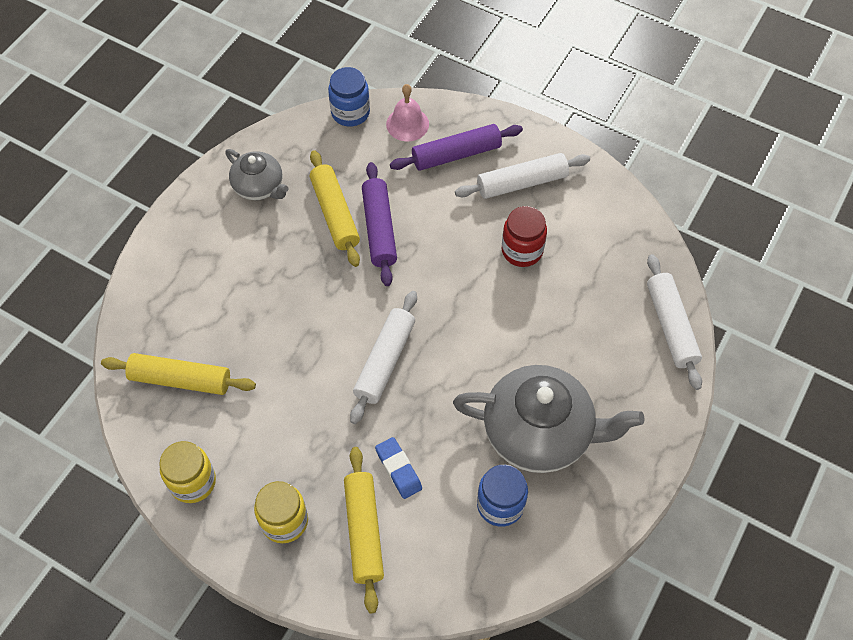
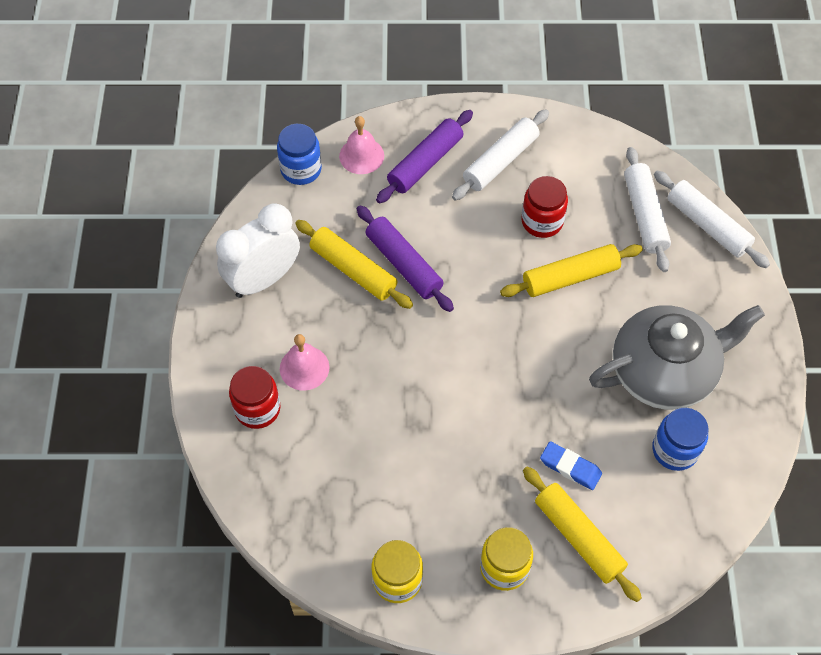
camera: 30 degrees left, 0 degrees up
yellow rolling pin [101,353,256,395] -> yellow rolling pin moved to [500,244,643,297]
grey teapot [225,149,289,200] -> white clock [216,203,300,298]
white rolling pin [350,291,417,424] -> white rolling pin moved to [624,147,671,272]
none -> red jar [229,366,281,429]
none -> pink bell [280,334,330,391]

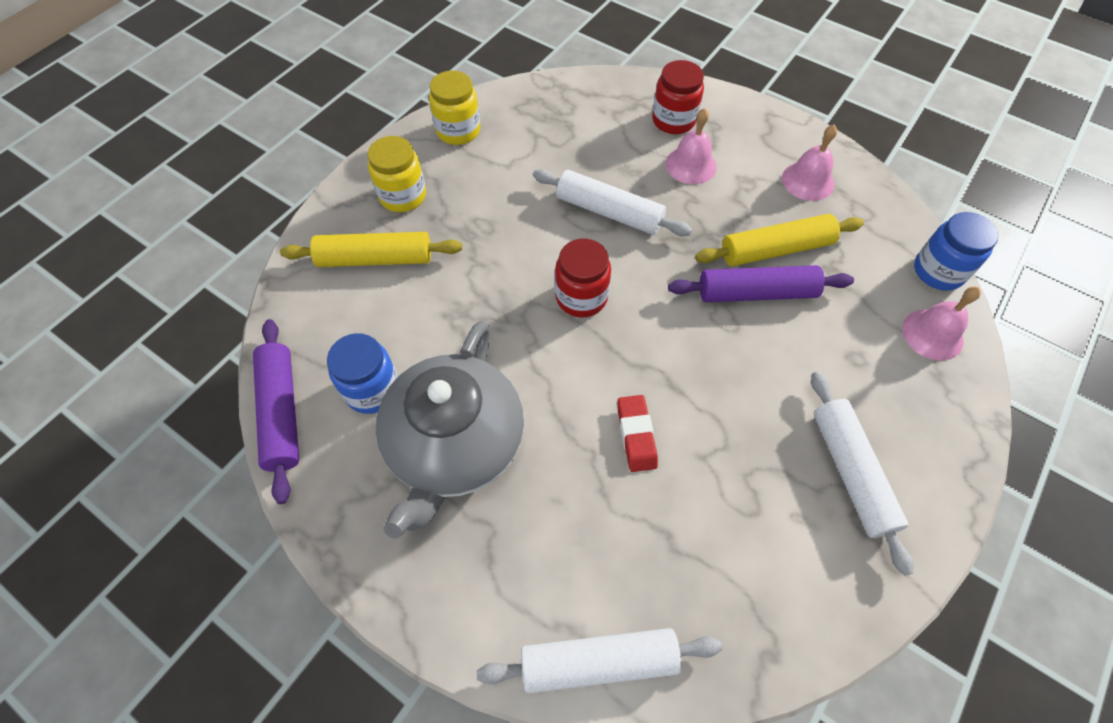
camera: 125 degrees right, 0 degrees up
white clock [216,203,300,298] -> pink bell [782,125,837,201]
purple rolling pin [376,110,473,203] -> purple rolling pin moved to [253,319,299,504]
yellow rolling pin [500,244,643,297] -> red eraser [617,395,658,472]
red jar [521,176,568,238] -> red jar moved to [555,239,611,318]
blue eraser [540,441,602,490] -> none
white rolling pin [624,147,671,272] -> white rolling pin moved to [533,169,692,236]

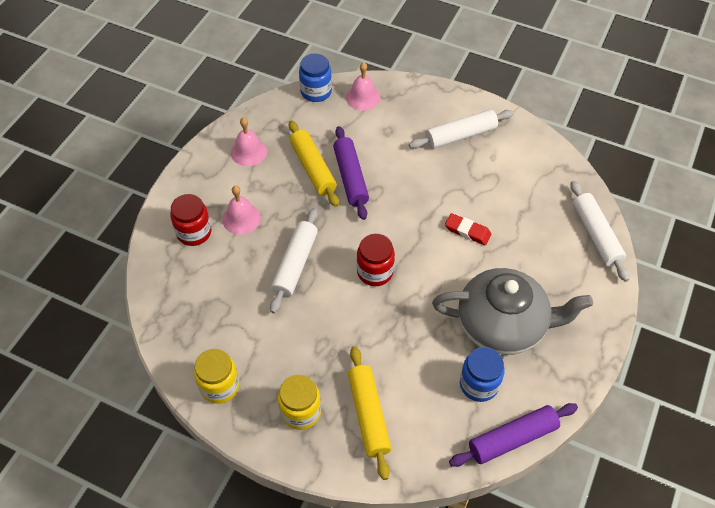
camera: 100 degrees left, 5 degrees down
red eraser [617,395,658,472] -> red eraser turned 45 degrees clockwise [445,213,491,245]

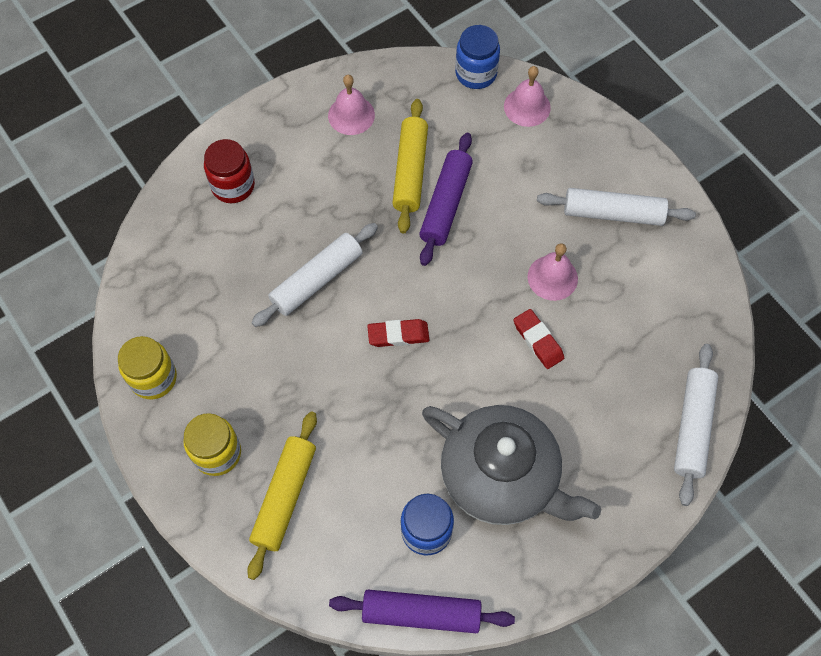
camera: 30 degrees right, 10 degrees up
pink bell [222,186,261,235] -> pink bell moved to [528,243,578,301]
red jar [357,234,395,286] -> red eraser [367,319,429,347]

